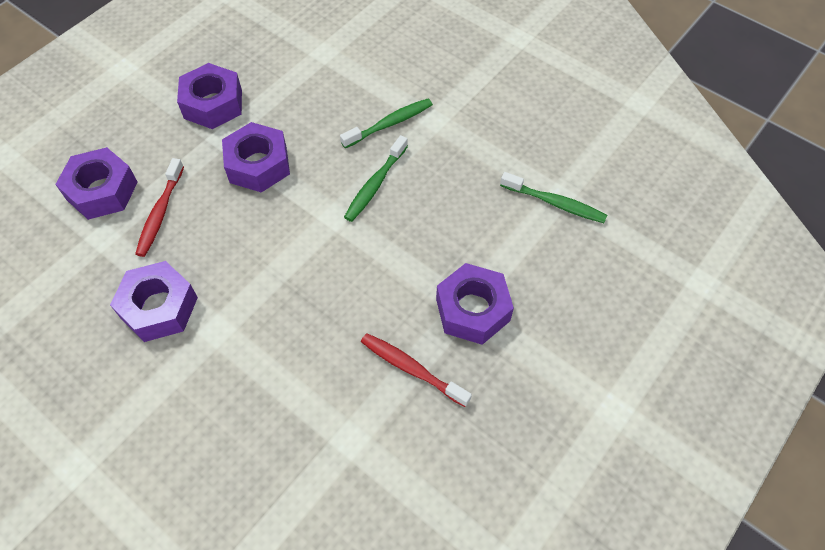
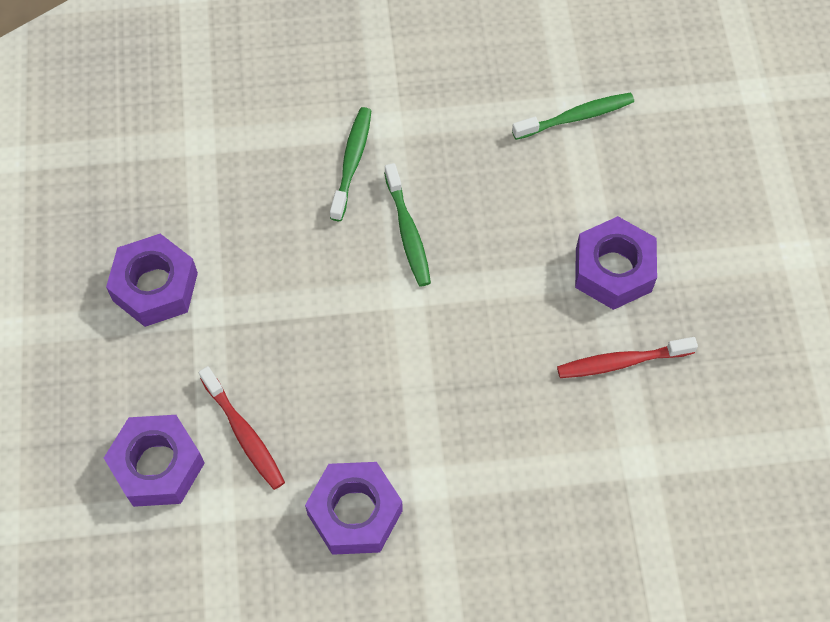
camera: 45 degrees left, 5 degrees up
purple nut [222,122,290,193] -> none

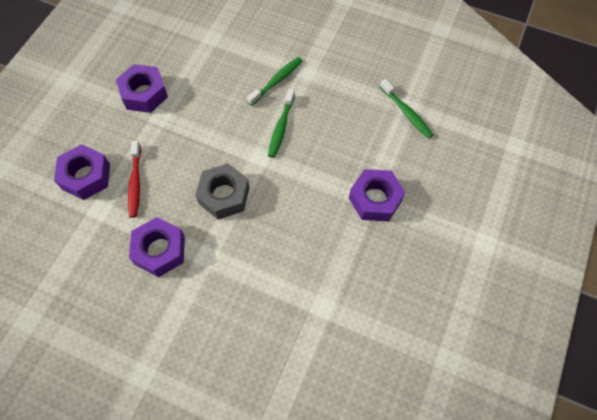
camera: 30 degrees right, 0 degrees up
green toothbrush [512,93,634,140] -> green toothbrush turned 45 degrees clockwise [380,79,433,139]
red toothbrush [557,337,698,378] -> none
none -> grey nut [195,163,250,220]

